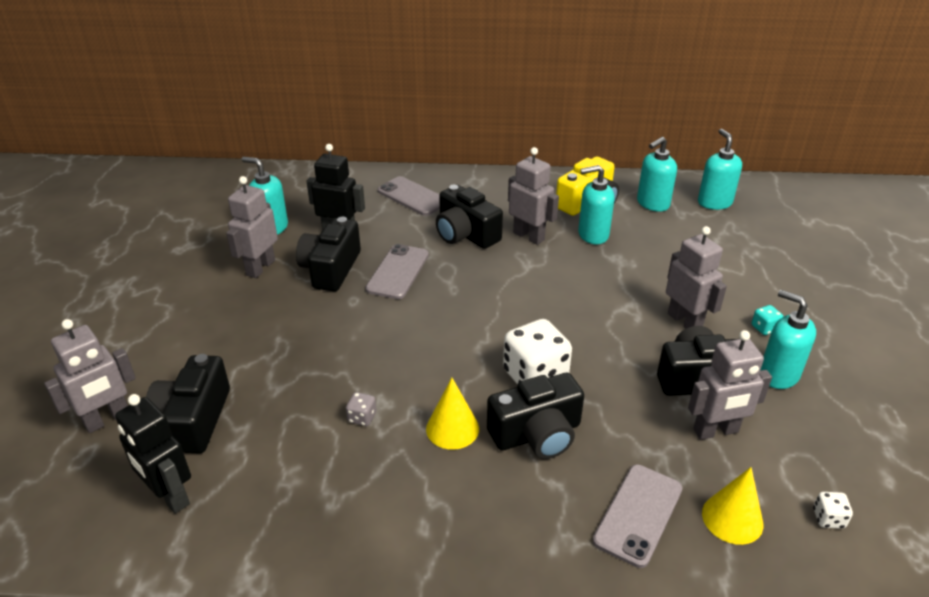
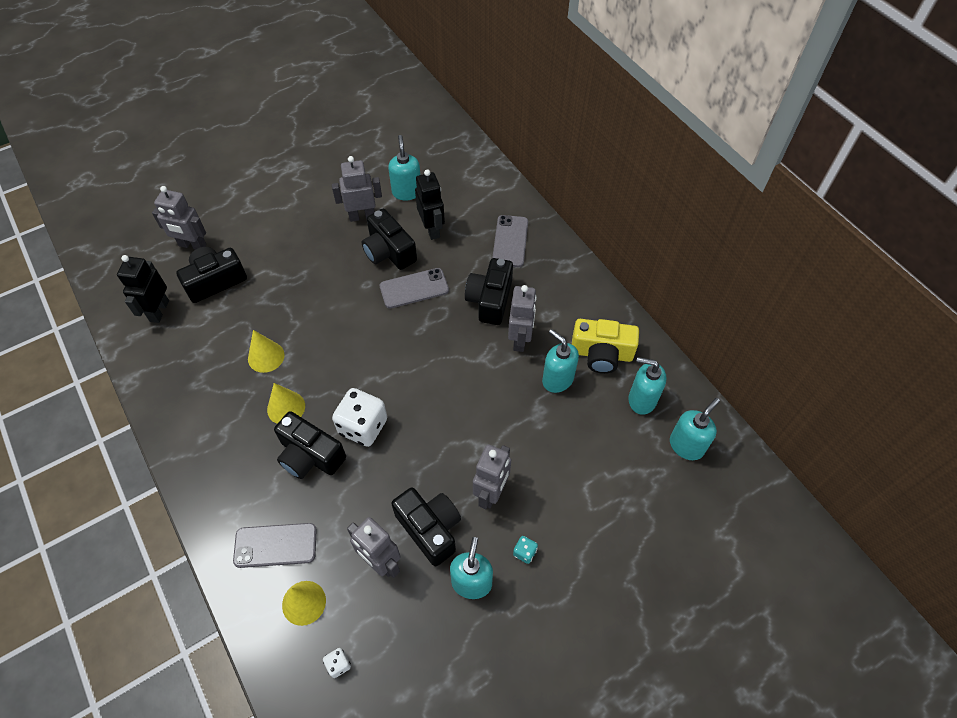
camera: 55 degrees right, 20 degrees up
black camera [296,217,361,291] -> black camera turned 105 degrees counterclockwise [362,209,417,270]
grey dice [346,392,376,426] -> yellow cone [248,330,285,373]

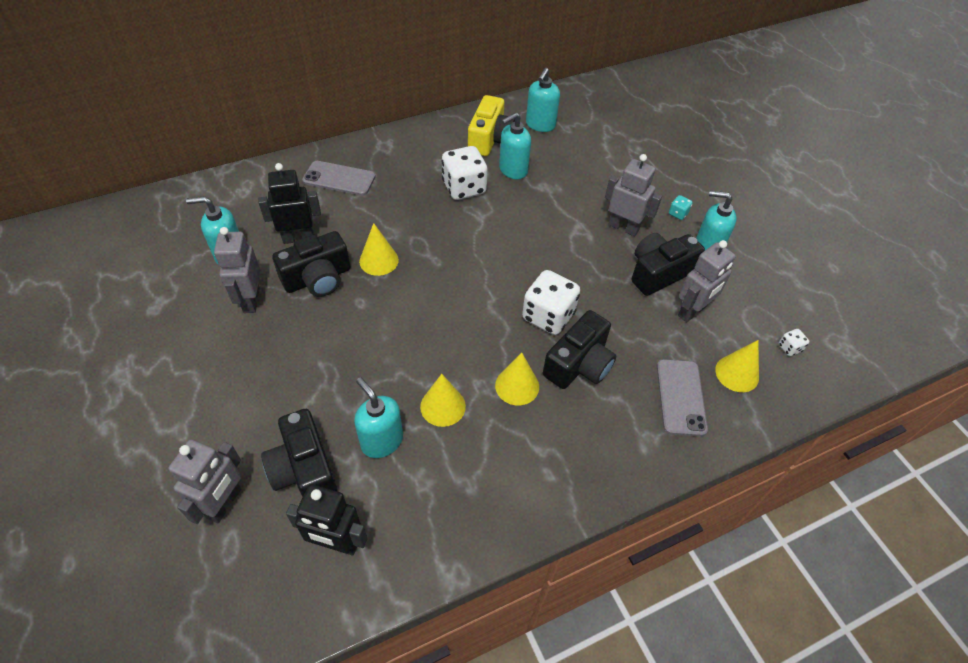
camera: 85 degrees left, 5 degrees down
grey phone [380,268,449,308] -> yellow cone [359,223,399,276]
black camera [465,258,513,325] -> none
grey robot [508,285,537,352] -> white dice [441,146,488,200]
turquoise soap dispenser [670,398,720,460] -> turquoise soap dispenser moved to [354,377,403,458]

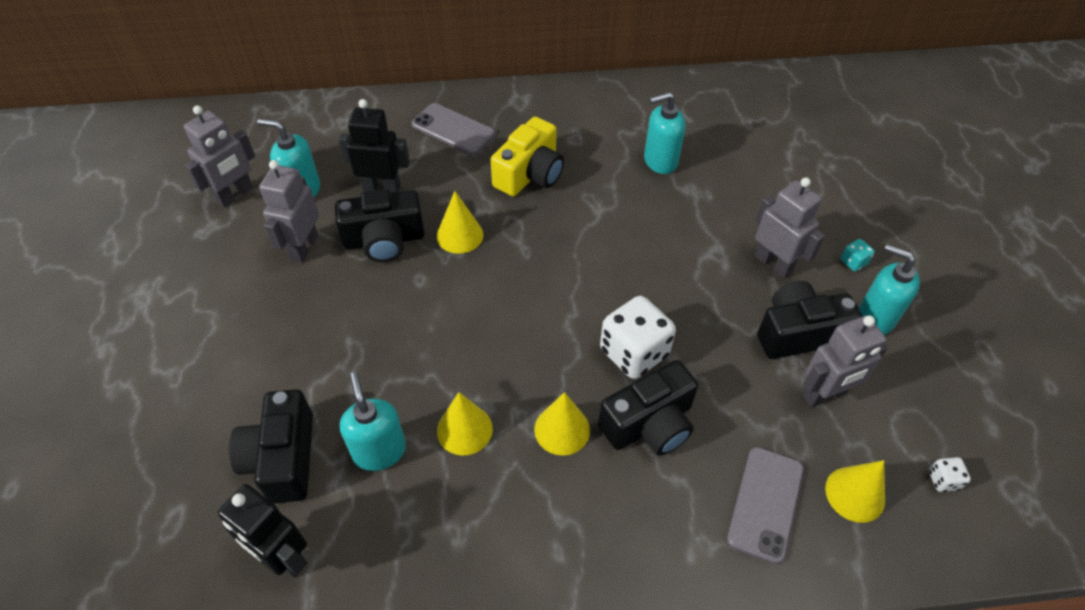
camera: 20 degrees right, 0 degrees up
grey robot [168,440,241,524] -> grey robot moved to [184,105,255,207]
white dice [441,146,488,200] -> none
yellow camera [468,95,515,156] -> yellow camera moved to [491,117,564,196]
turquoise soap dispenser [526,68,560,132] -> none

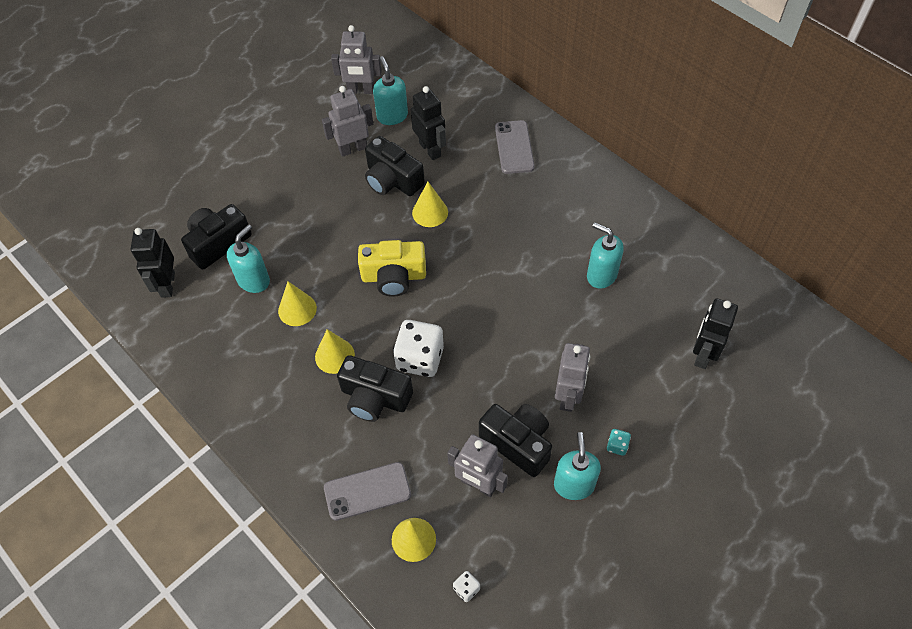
camera: 55 degrees right, 5 degrees up
yellow camera [491,117,564,196] -> yellow camera moved to [358,240,426,297]
none -> black robot [693,299,738,369]

